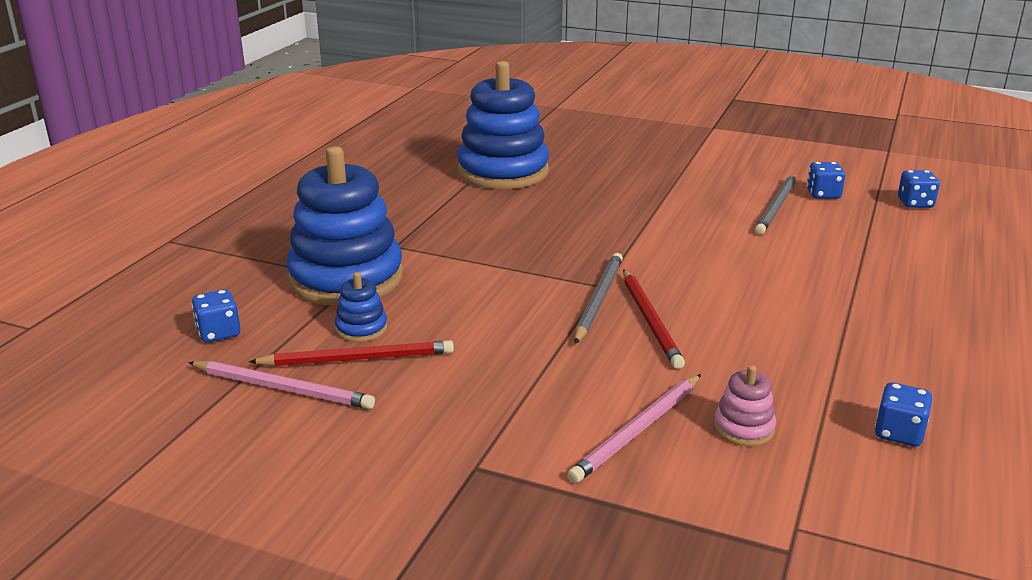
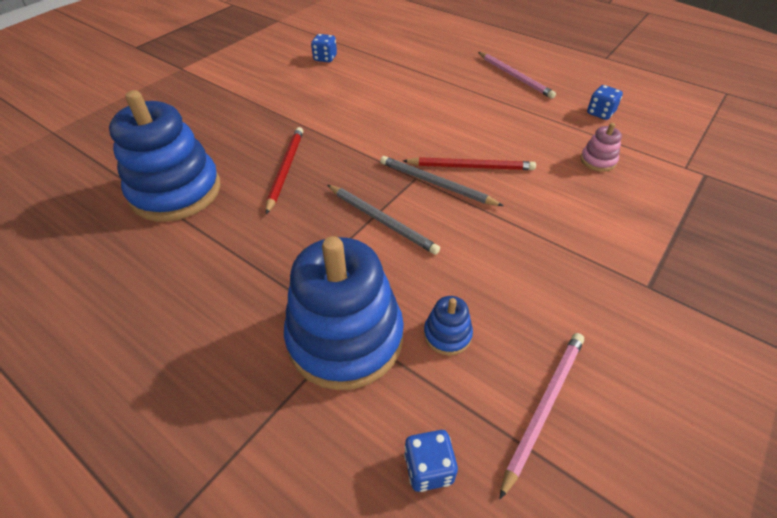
camera: 75 degrees left, 20 degrees up
red pencil [249,340,454,366] -> red pencil moved to [266,127,303,214]
pink pencil [567,374,701,483] -> pink pencil moved to [478,52,556,99]
grey pencil [755,174,796,235] -> grey pencil moved to [328,185,440,255]
blue dice [898,170,940,208] -> none

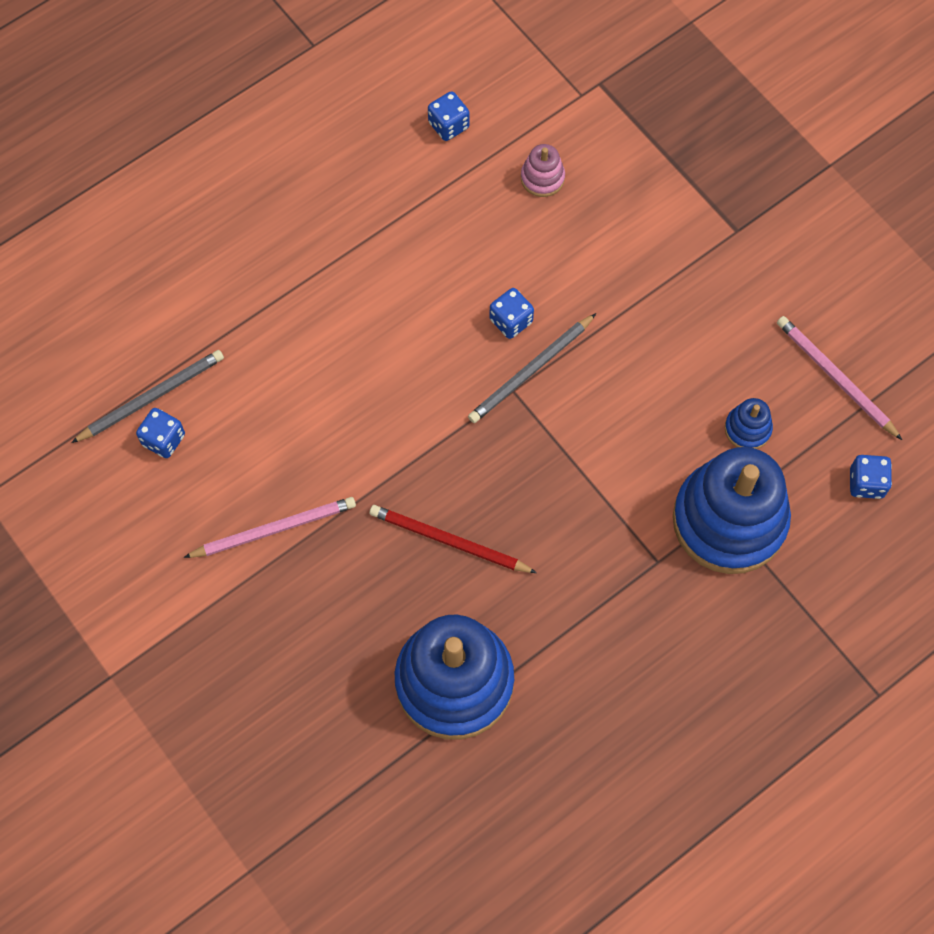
camera: 75 degrees left, 20 degrees up
grey pencil [328,185,440,255] -> grey pencil moved to [71,350,224,443]
red pencil [403,157,536,170] -> blue dice [489,288,534,339]
pink pencil [478,52,556,99] -> pink pencil moved to [183,497,356,558]

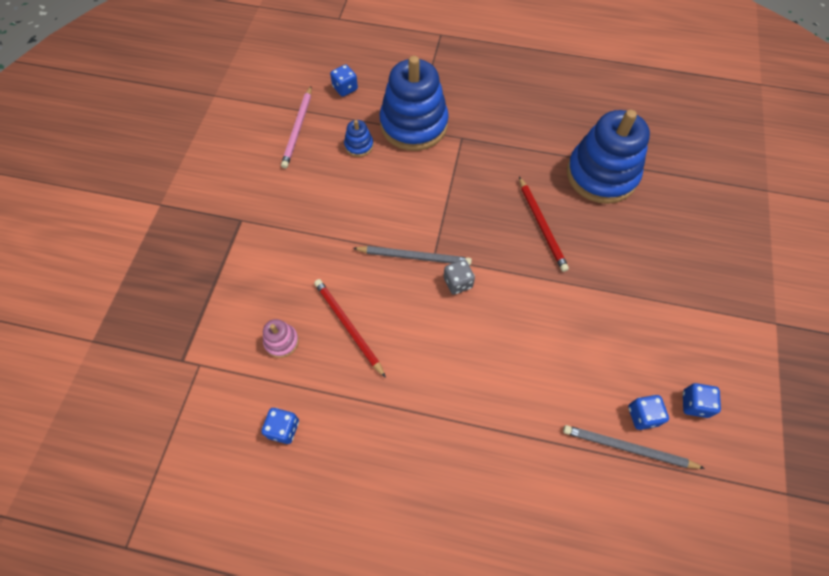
camera: 130 degrees left, 5 degrees down
pink pencil [183,497,356,558] -> none
blue dice [489,288,534,339] -> blue dice moved to [683,383,721,418]
none -> red pencil [314,279,386,378]
none -> grey dice [444,260,475,295]

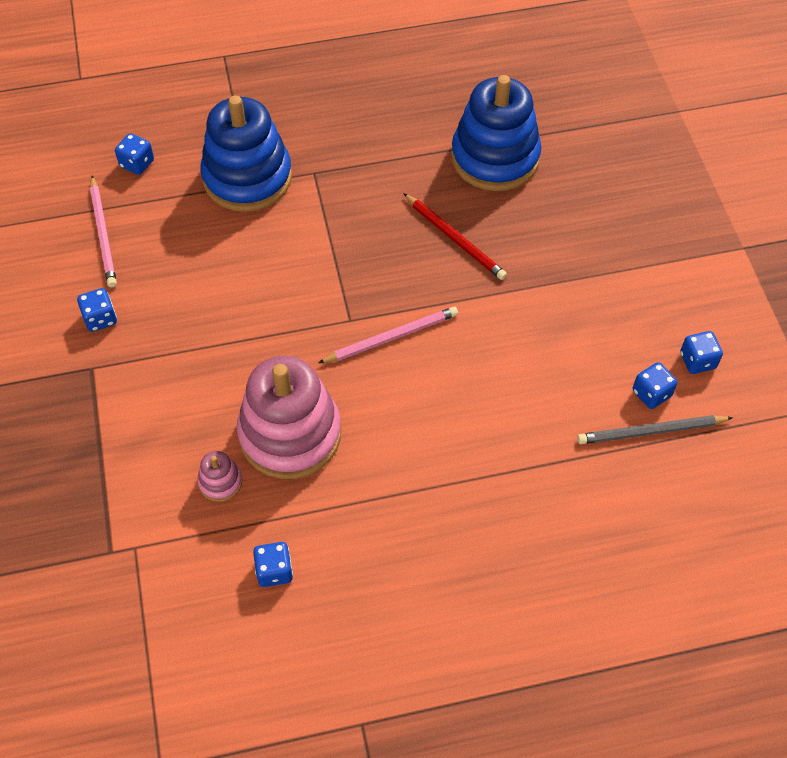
camera: 25 degrees left, 5 degrees down
red pencil [314,279,386,378] -> pink stacking toy [237,356,341,479]
blue stacking toy [344,120,373,157] -> none
grey pencil [353,246,472,265] -> none
grey dice [444,260,475,295] -> pink pencil [318,307,458,363]
none -> blue dice [77,288,117,332]

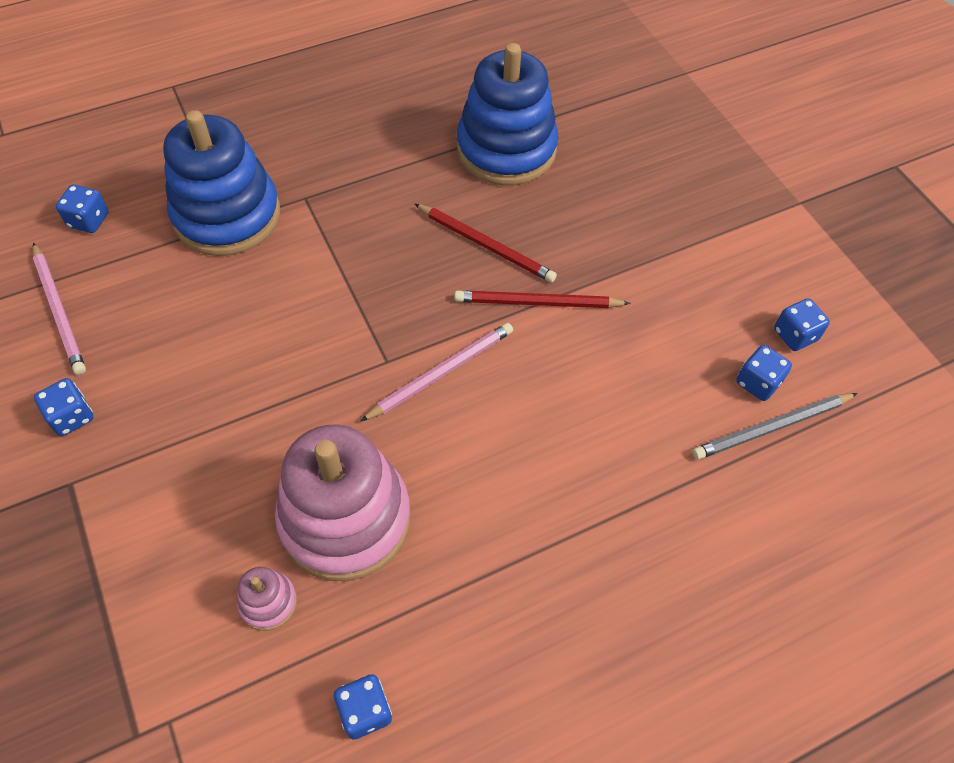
camera: 15 degrees left, 0 degrees up
none -> red pencil [454,290,630,308]

